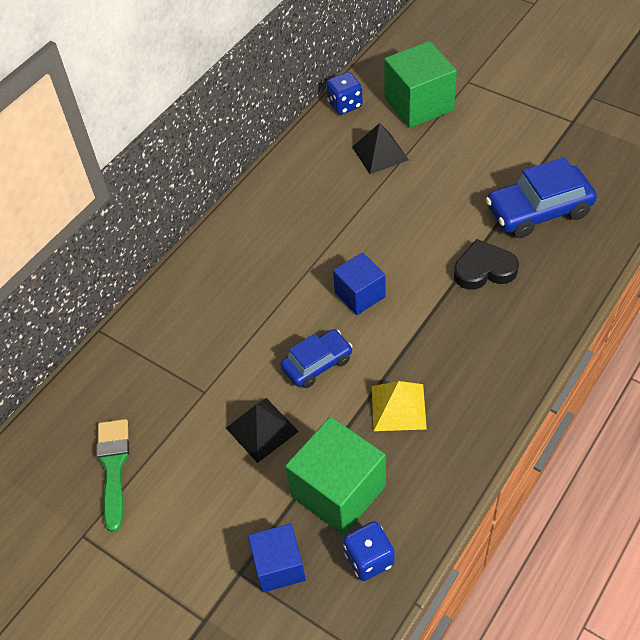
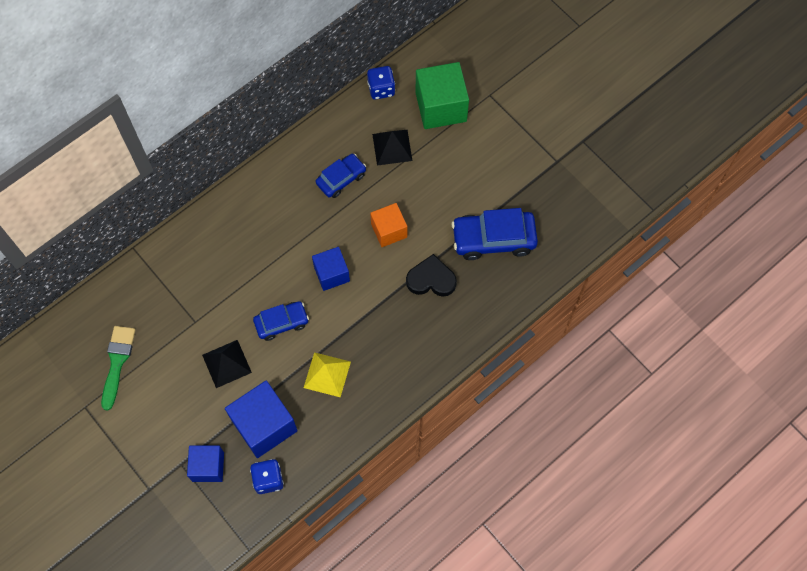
camera: 10 degrees right, 15 degrees up
green cube [285,417,386,535] -> blue cube [225,381,298,458]
none -> blue car [316,154,366,198]
none -> orange cube [370,203,407,247]

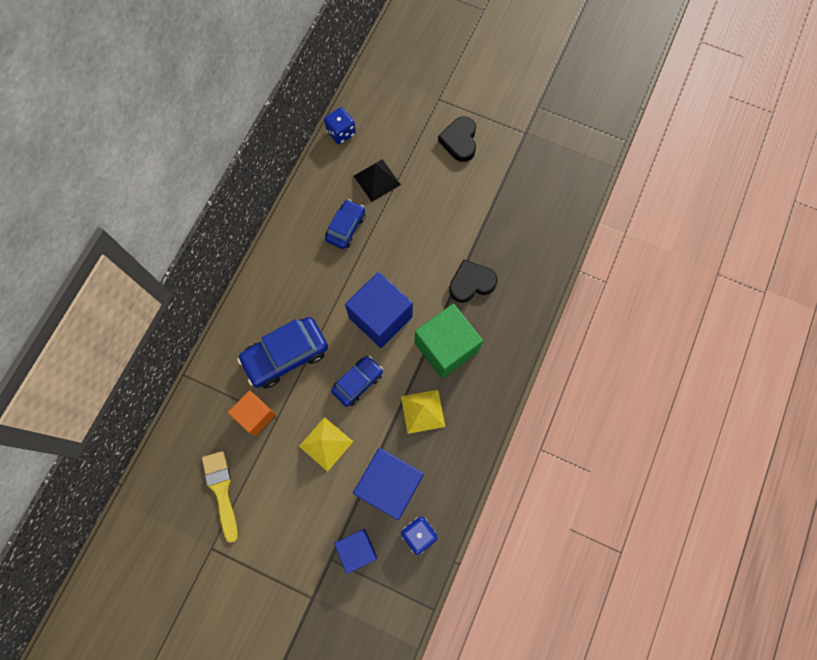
camera: 25 degrees left, 5 degrees up
green brush [101,326,136,411] -> yellow brush [202,451,238,543]
black pyramid [202,340,252,388] -> yellow pyramid [299,417,353,472]
blue cube [312,247,350,291] -> blue cube [345,272,413,348], size x1.62
orange cube [370,203,407,247] -> orange cube moved to [228,390,276,436]
green cube [415,62,469,129] -> green cube moved to [415,304,483,379]
blue car [452,208,538,260] -> blue car moved to [237,317,328,389]
none -> black heart [438,116,476,162]

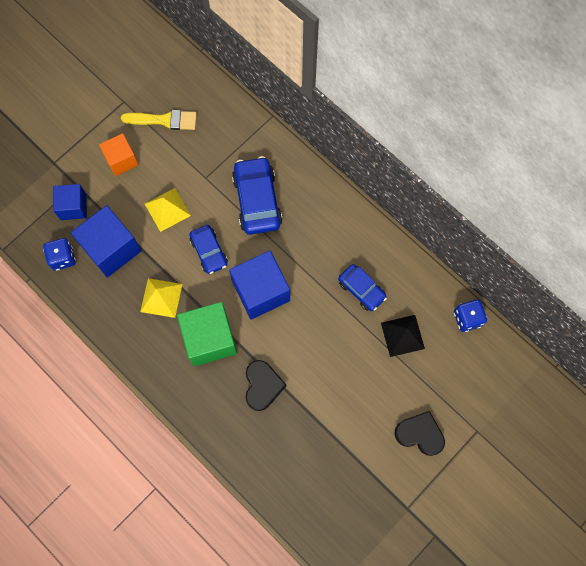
camera: 110 degrees right, 0 degrees up
orange cube [228,390,276,436] -> orange cube moved to [99,133,139,176]

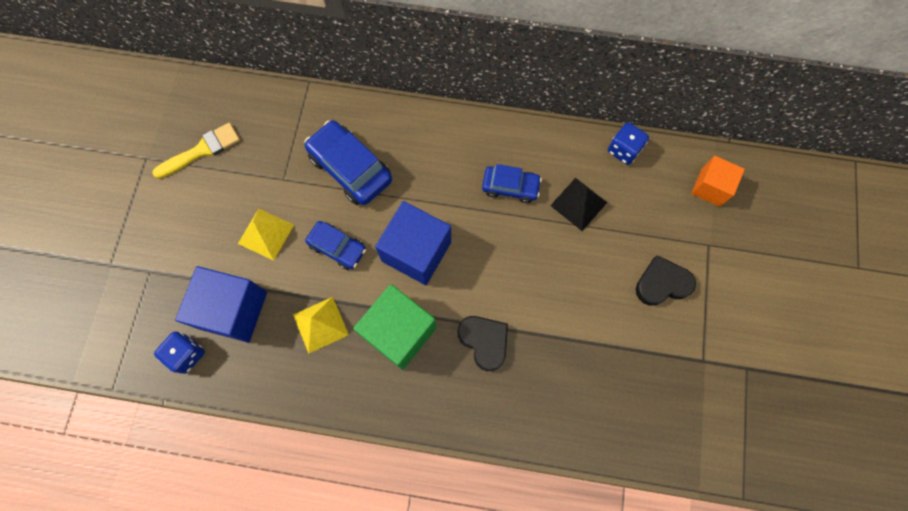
camera: 35 degrees left, 0 degrees up
blue cube [53,184,87,220] -> none
orange cube [99,133,139,176] -> orange cube moved to [691,156,745,207]

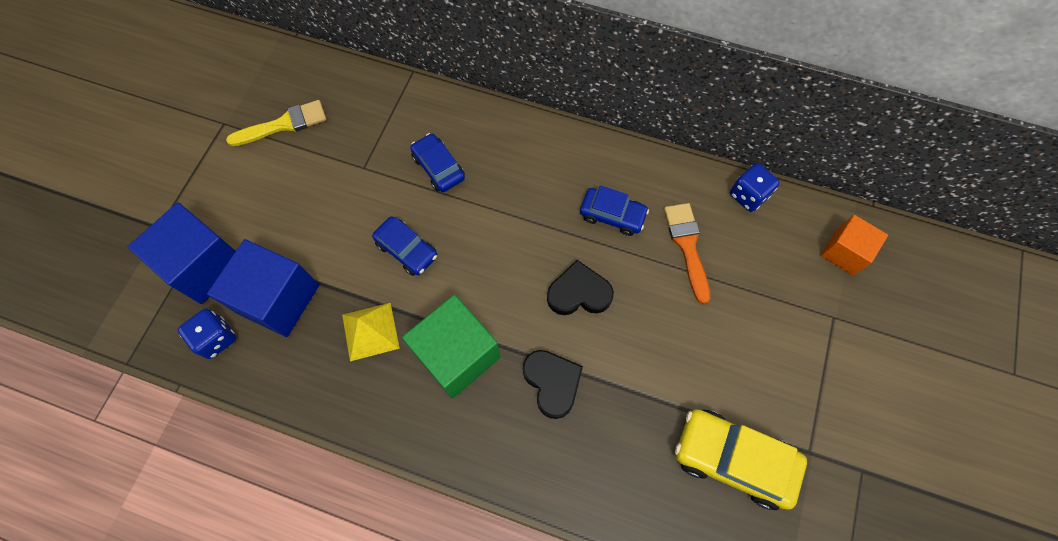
camera: 10 degrees right, 5 degrees down
yellow pyramid [238,209,294,261] -> none
blue car [305,120,392,205] -> blue car [410,133,465,192], size x0.62
blue cube [375,201,451,285] -> blue cube moved to [128,202,235,304]
black pyramid [550,178,607,231] -> orange brush [664,203,710,304]
black heart [636,255,696,306] -> black heart moved to [547,260,614,315]
none -> yellow car [675,409,807,510]

